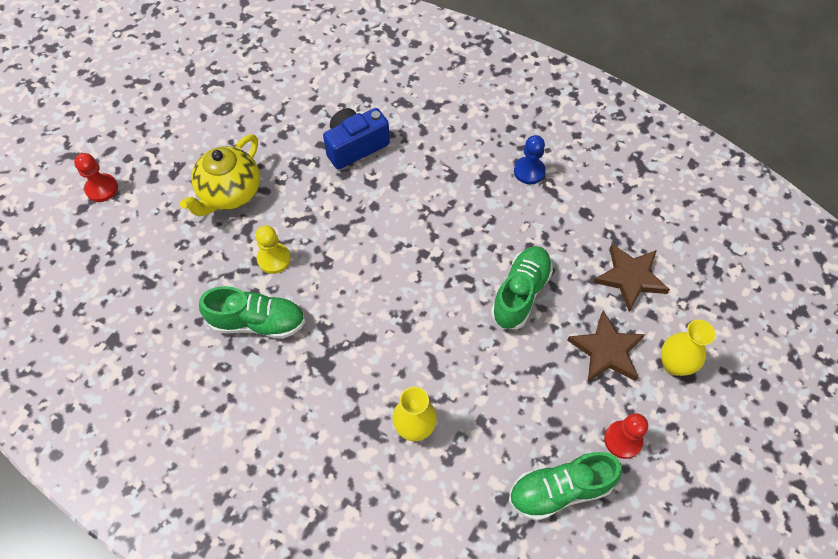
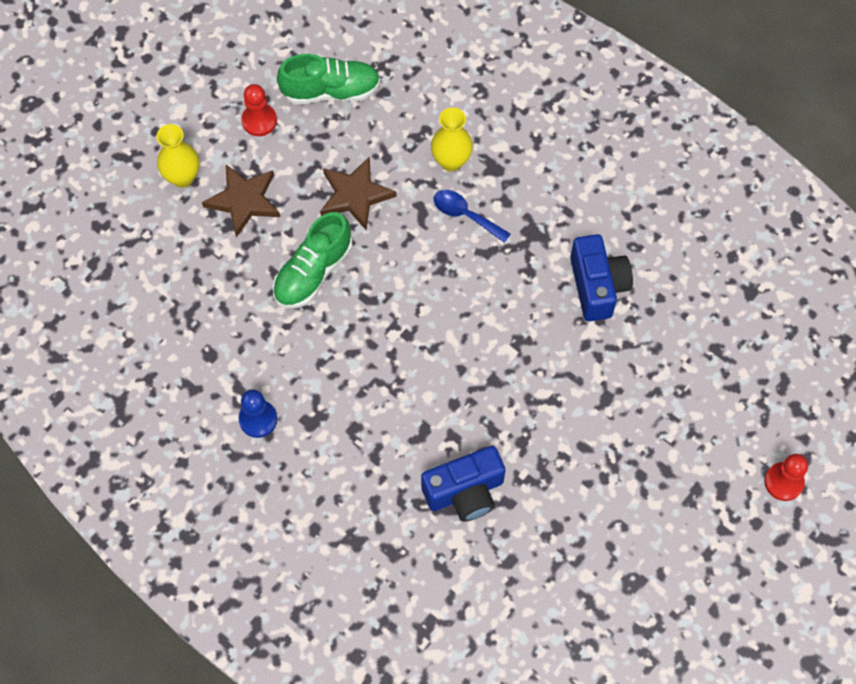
camera: 170 degrees left, 5 degrees up
yellow teapot [180,134,260,217] -> none
green shoe [199,286,305,339] -> blue camera [570,234,633,322]
yellow pawn [255,225,291,274] -> none
brown star [593,244,670,311] -> brown star moved to [320,156,397,230]
none -> blue spoon [434,190,510,243]

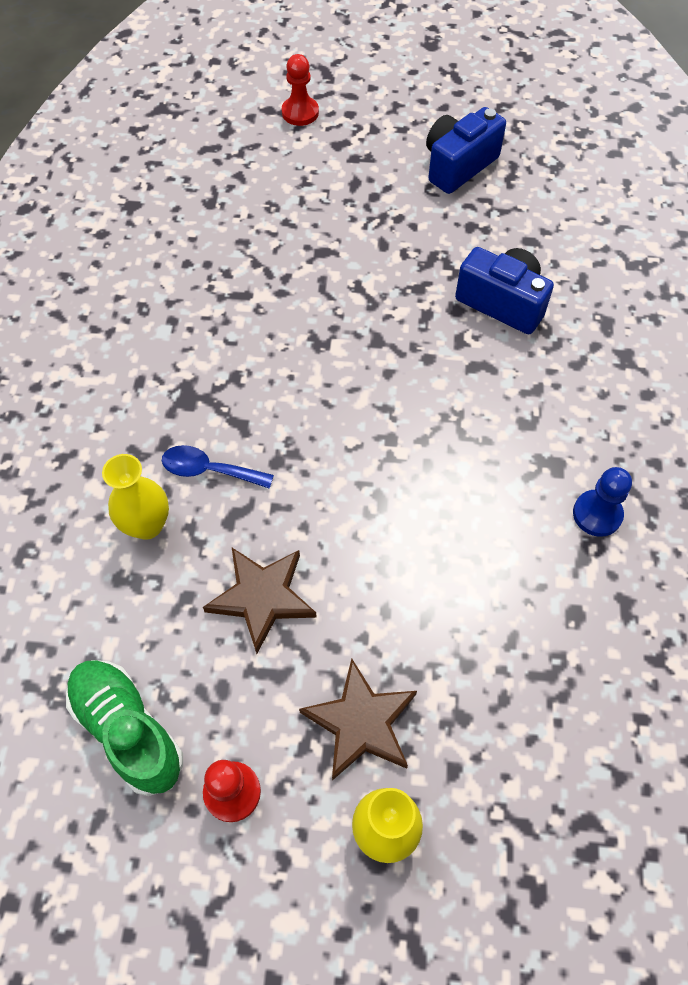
camera: 125 degrees left, 5 degrees down
green shoe [273,212,352,308] -> none
blue spoon [434,190,510,243] -> blue spoon turned 105 degrees clockwise [162,445,274,489]
blue camera [570,234,633,322] -> blue camera moved to [426,107,506,194]

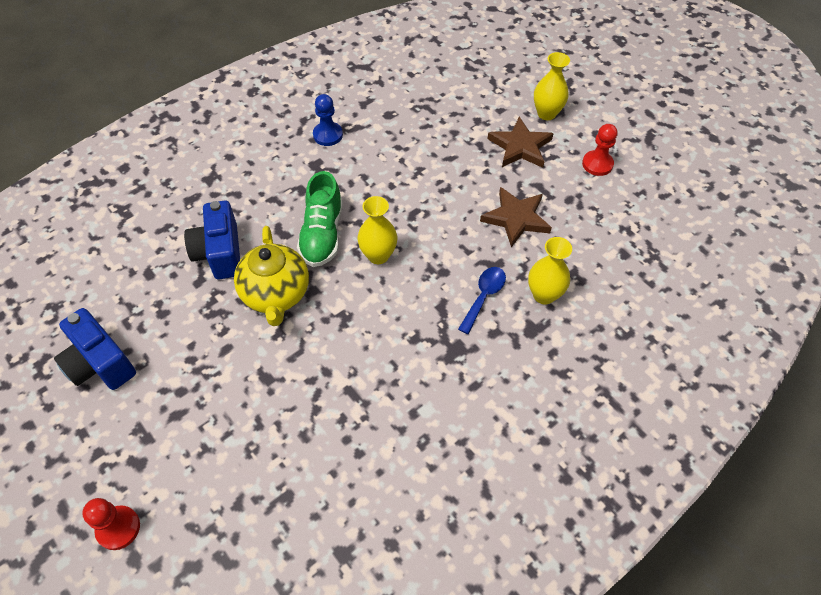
camera: 135 degrees left, 5 degrees down
green shoe [66,660,183,796] -> green shoe moved to [297,171,343,267]
blue spoon [162,445,274,489] -> blue spoon turned 120 degrees counterclockwise [458,267,506,334]
blue camera [426,107,506,194] -> blue camera turned 45 degrees clockwise [54,308,136,390]
none -> yellow teapot [234,226,309,326]
none -> yellow vase [357,196,397,264]

